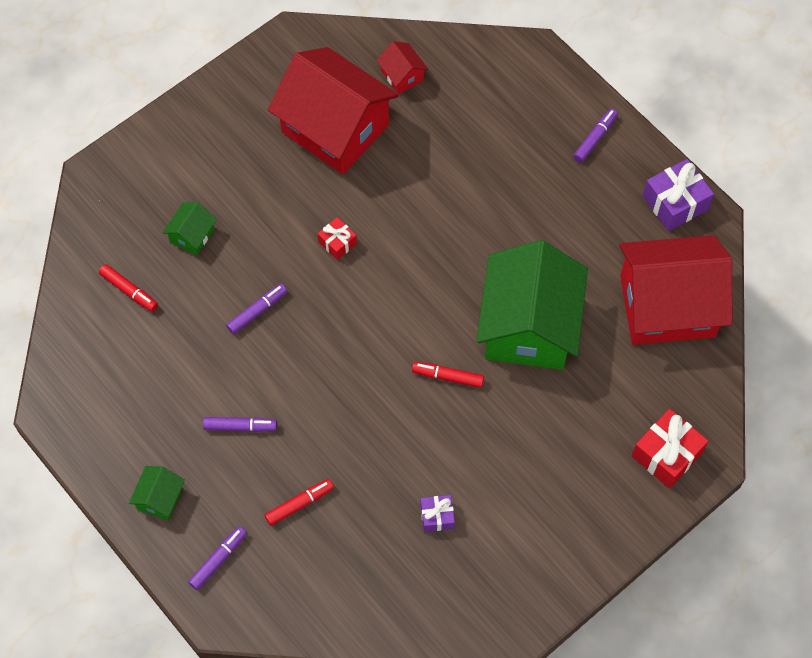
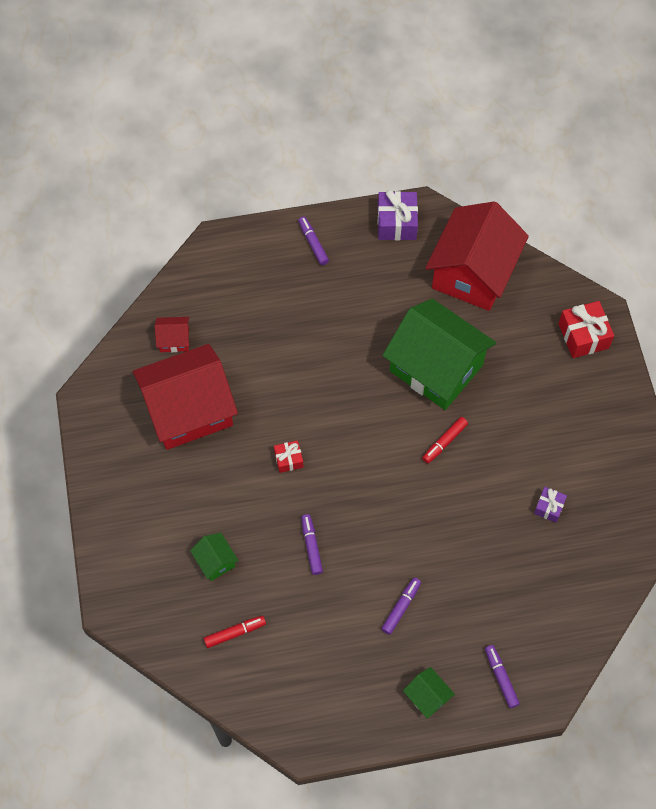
camera: 60 degrees left, 0 degrees up
red marker [264,479,334,526] -> none

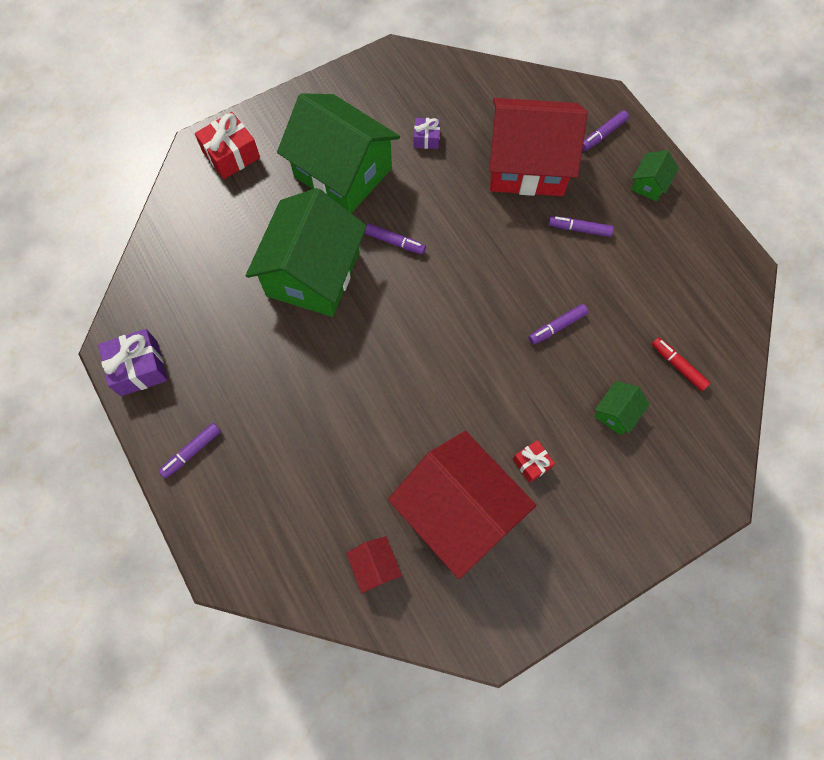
camera: 110 degrees left, 5 degrees up
red gift [274,440,303,473] -> red gift moved to [513,440,555,483]
red marker [422,417,468,464] -> purple marker [364,223,426,254]
red house [425,201,529,311] -> red house moved to [489,98,588,196]
none -> green house [277,93,400,213]

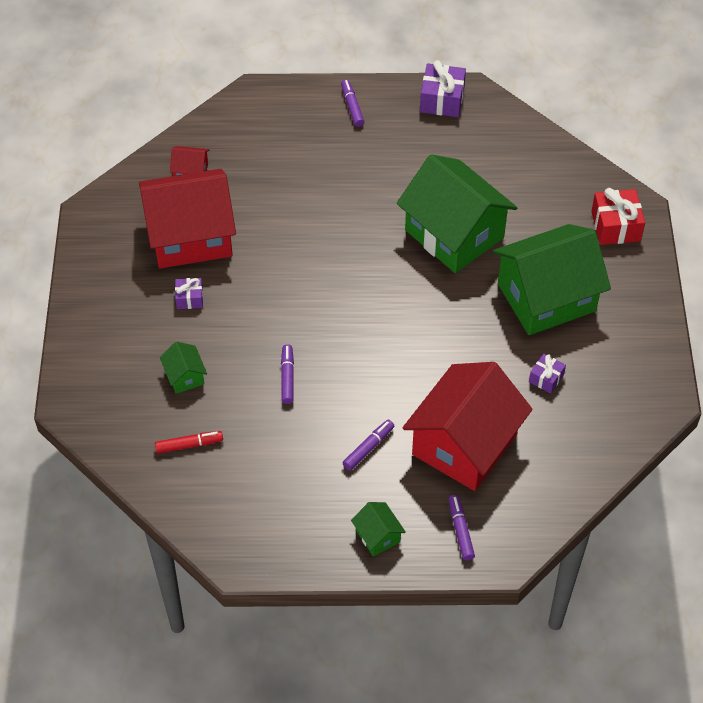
camera: 120 degrees right, 15 degrees down
purple marker [364,223,426,254] -> none
red gift [513,440,555,483] -> purple gift [175,278,203,309]

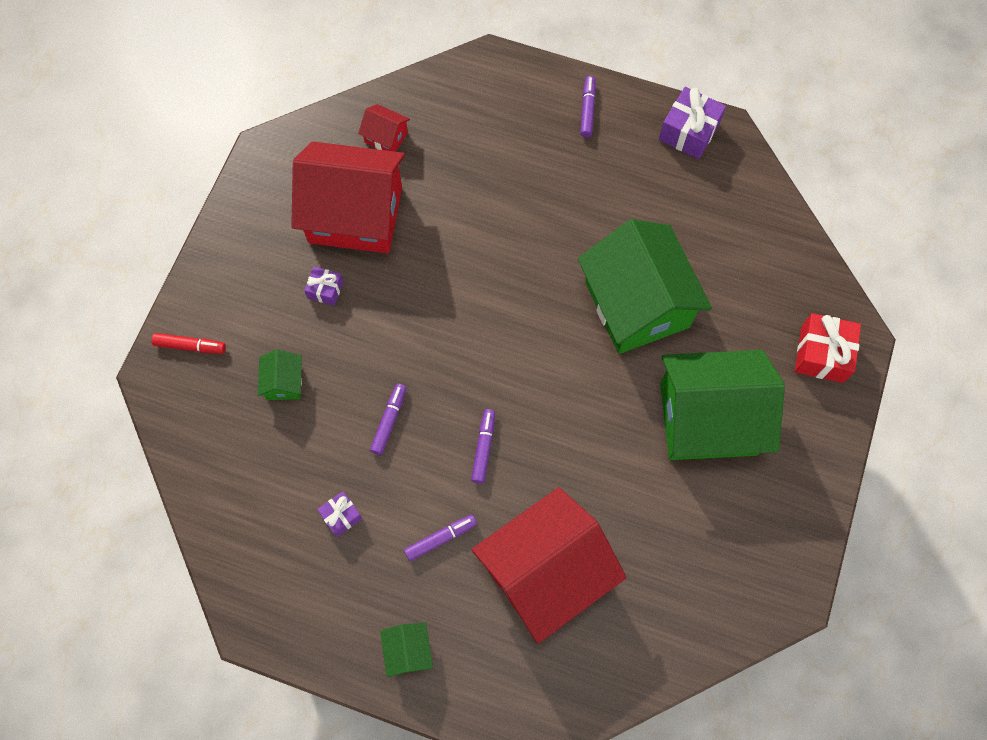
camera: 20 degrees right, 15 degrees up
red marker [155,431,223,454] -> red marker moved to [152,333,226,354]
purple marker [448,495,475,560] -> purple marker moved to [471,409,495,484]
purple gift [529,354,566,393] -> purple gift moved to [317,491,362,537]

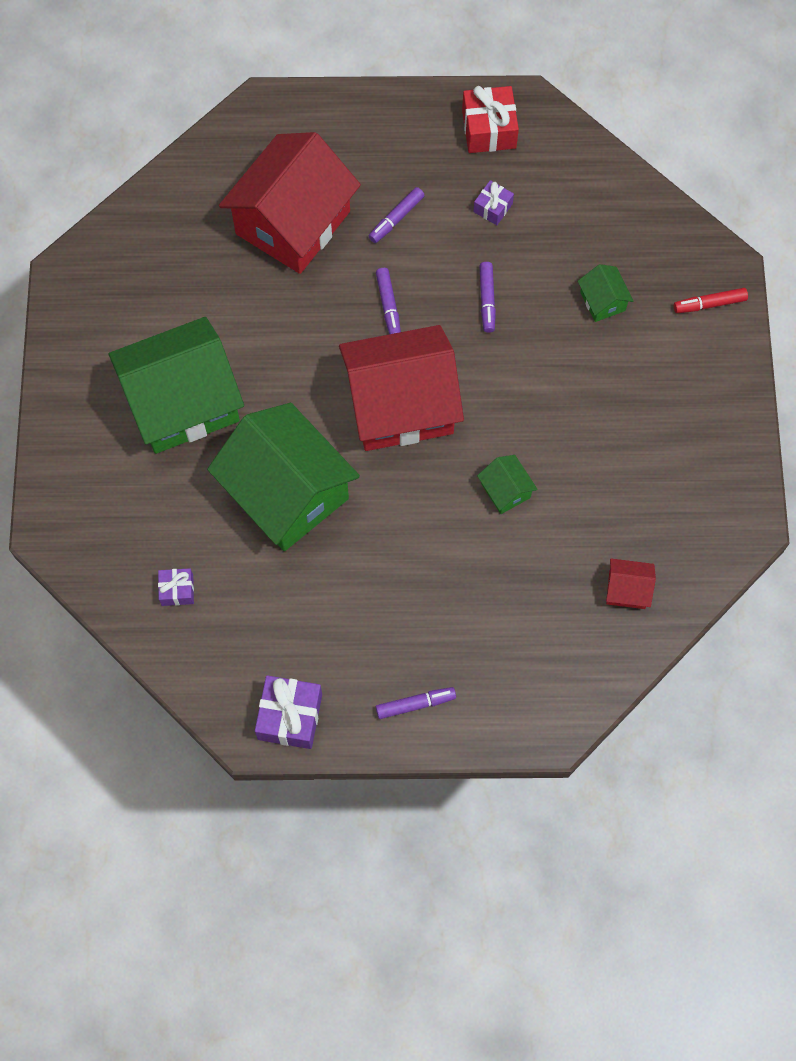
camera: 160 degrees right, 0 degrees up
red house [291,141,405,253] -> red house moved to [339,325,464,451]
purple gift [304,266,343,306] -> purple gift moved to [158,568,194,606]
green house [380,622,433,677] -> green house moved to [477,455,538,514]
purple marker [580,76,596,137] -> purple marker turned 90 degrees counterclockwise [376,687,456,719]
red gift [795,313,861,383] -> red gift moved to [462,86,519,153]

